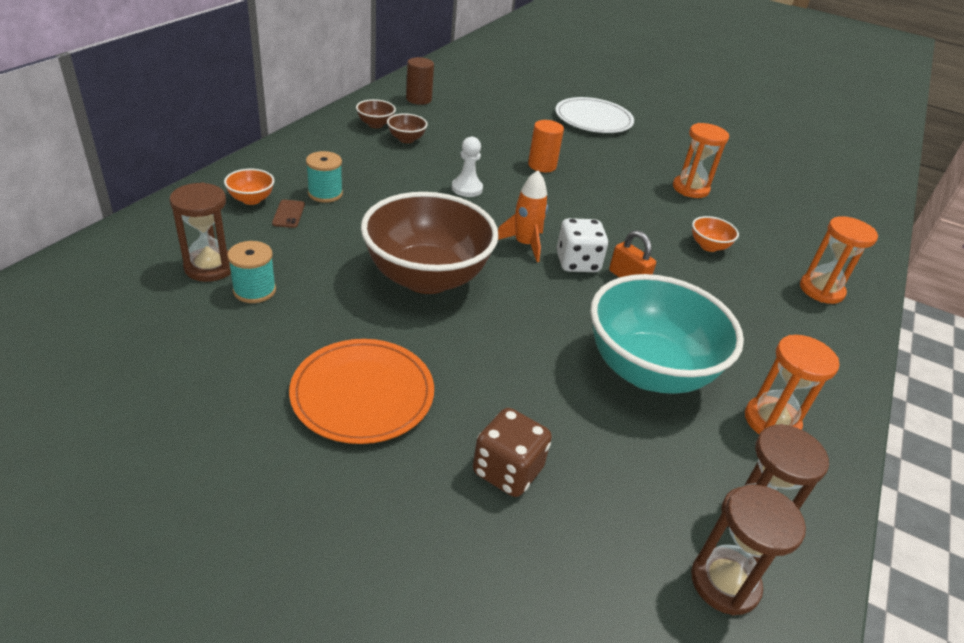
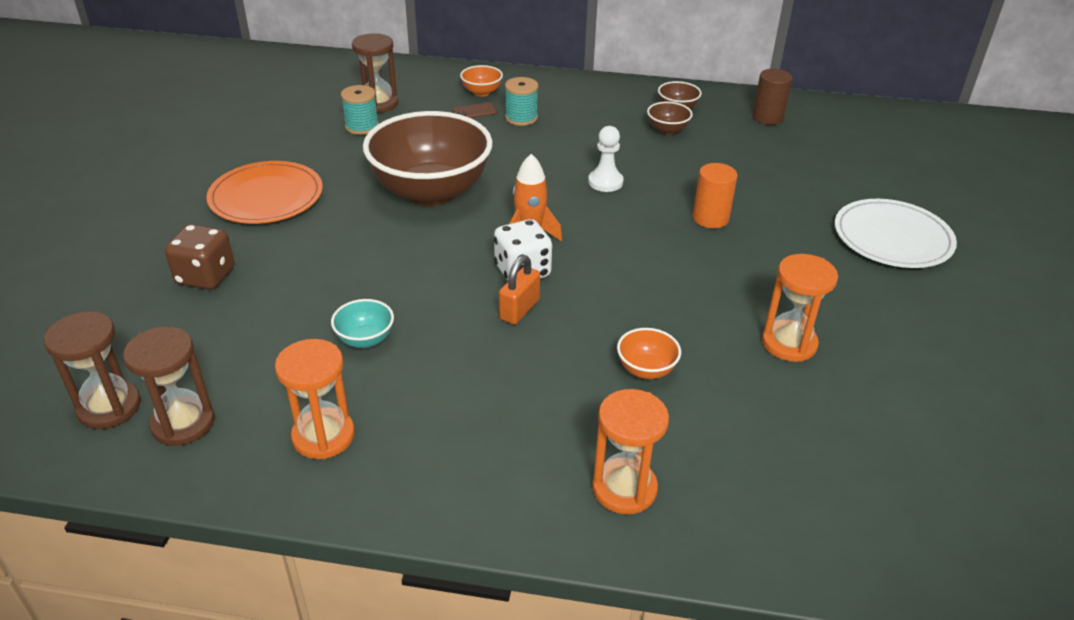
camera: 75 degrees right, 0 degrees up
turquoise bowl [590,274,744,394] -> turquoise bowl [331,299,394,348], size x0.40

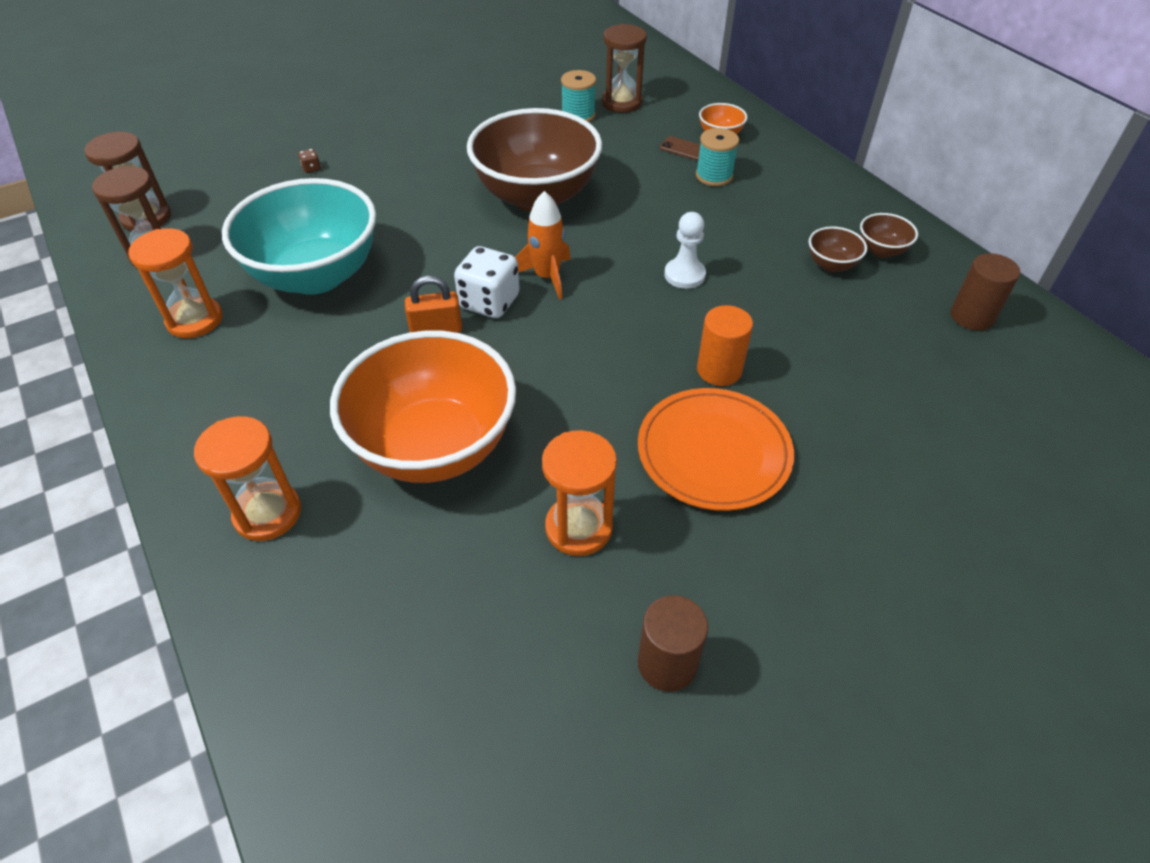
camera: 50 degrees right, 10 degrees up
brown dice [165,224,235,290] -> brown dice [298,149,321,173], size x0.41
orange plate [206,161,323,224] -> orange plate moved to [638,388,794,511]
turquoise bowl [331,299,394,348] -> turquoise bowl [222,178,376,295], size x2.49
orange bowl [617,328,681,379] -> orange bowl [330,330,516,483], size x2.49
white plate [835,199,957,268] -> none
none -> brown cylinder [638,595,708,692]

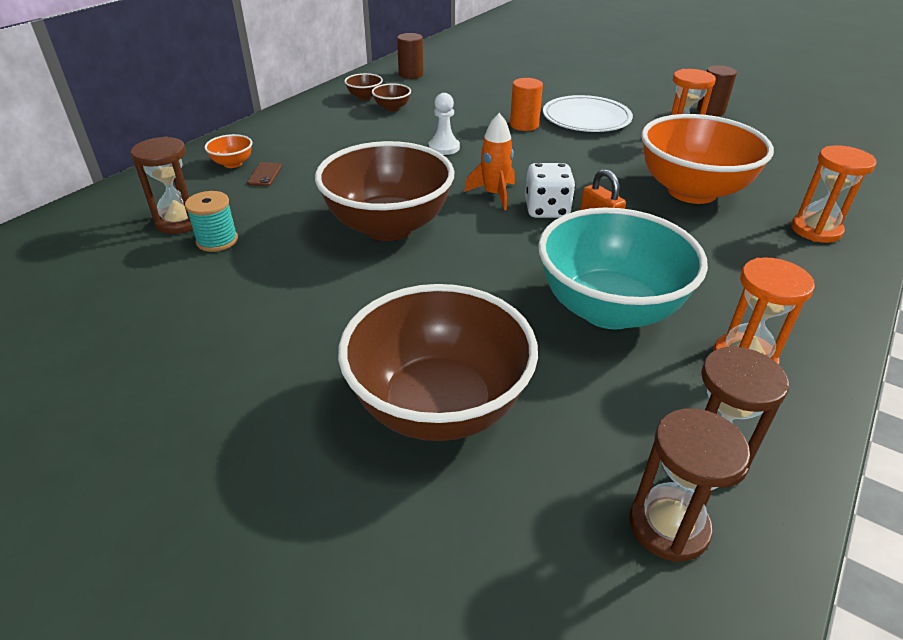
camera: 115 degrees left, 10 degrees down
brown dice [298,149,321,173] -> brown bowl [338,284,538,441]
orange plate [638,388,794,511] -> white plate [543,95,633,132]
turquoise spool [696,128,739,186] -> none

